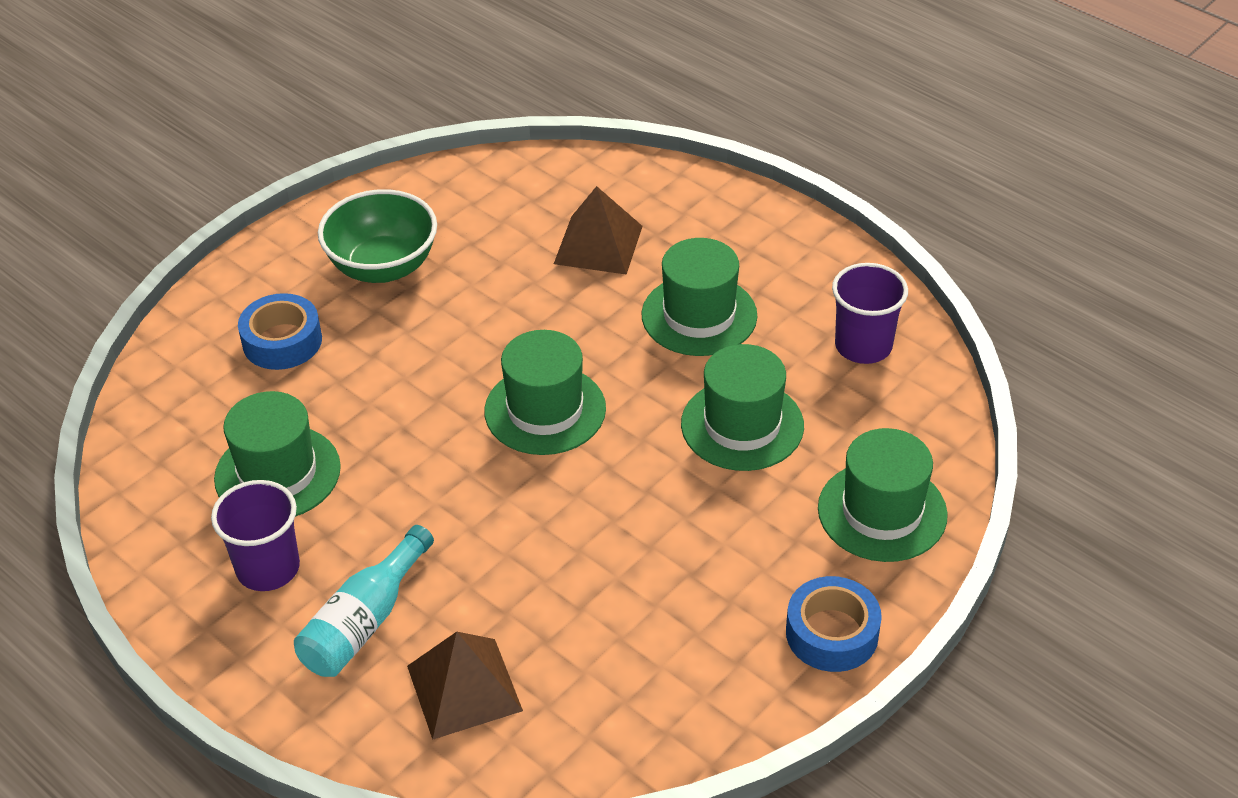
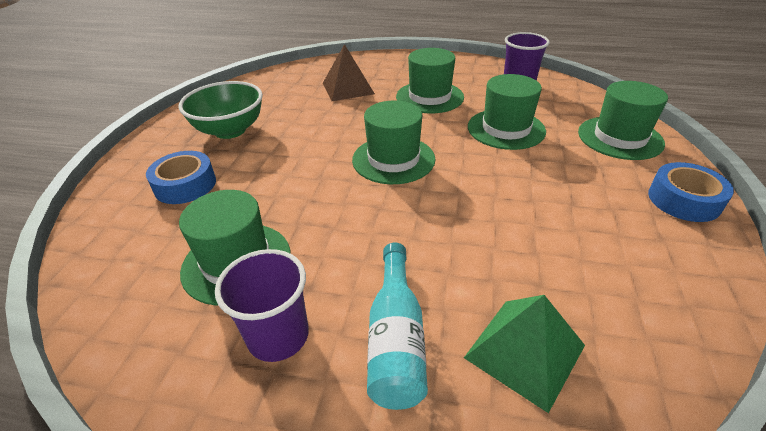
camera: 30 degrees left, 5 degrees down
brown pyramid [407,632,523,740] -> green pyramid [464,295,585,413]

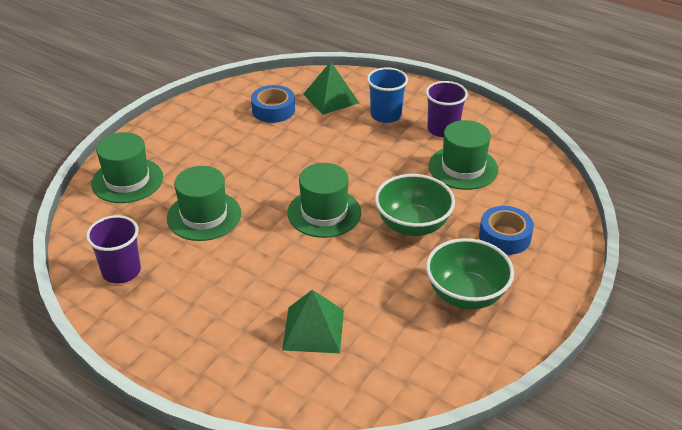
camera: 160 degrees left, 0 degrees up
brown pyramid [323,44,375,101] -> green pyramid [282,290,344,353]
turquoise bottle [367,243,428,410] -> blue cup [367,67,408,123]
green hat [396,48,464,113] -> none
blue tape [648,162,734,222] -> blue tape moved to [251,85,295,123]
none -> green bowl [375,174,455,236]

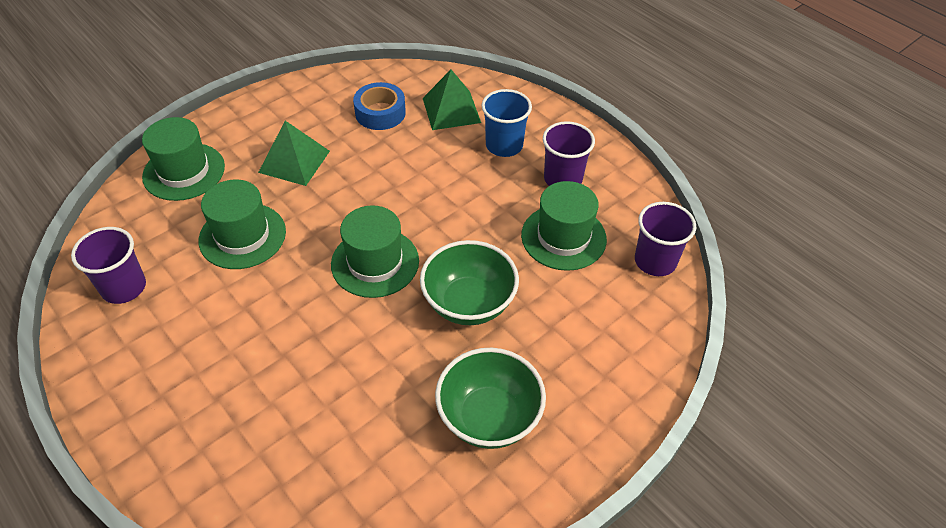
camera: 15 degrees right, 10 degrees up
green pyramid [282,290,344,353] -> green pyramid moved to [258,121,330,186]
blue tape [479,206,534,255] -> none
none -> purple cup [635,202,696,276]

